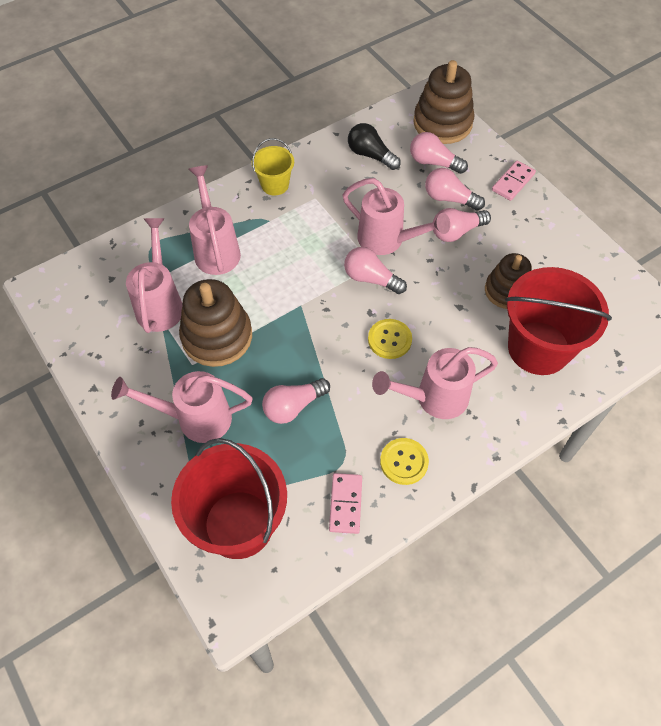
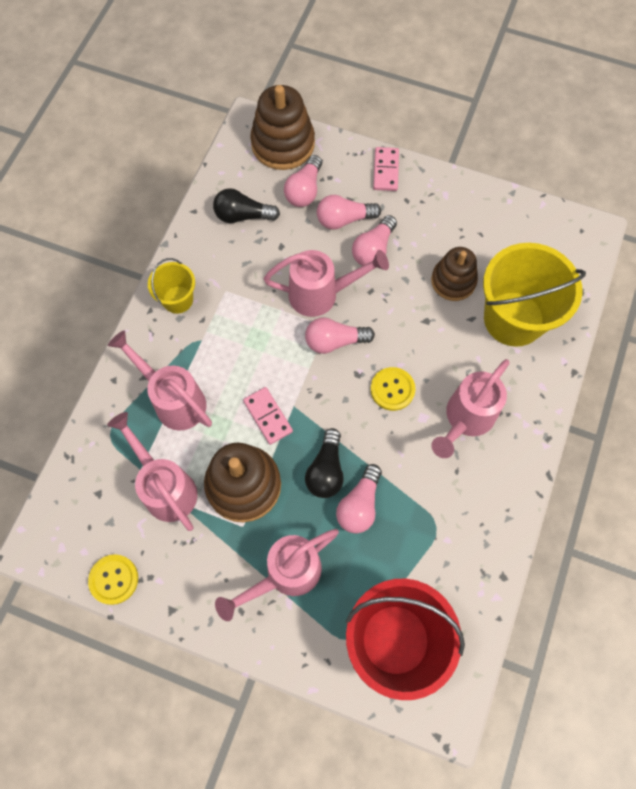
camera: 35 degrees left, 10 degrees up
pink domino [329,473,362,534] -> pink domino moved to [243,387,293,445]
yellow button [380,438,429,485] -> yellow button moved to [88,554,138,605]
pink light bulb [410,132,468,174] -> pink light bulb turned 60 degrees counterclockwise [284,155,322,207]
red bucket [505,267,612,375] -> yellow bucket [483,243,586,347]
none -> black light bulb [305,428,344,498]

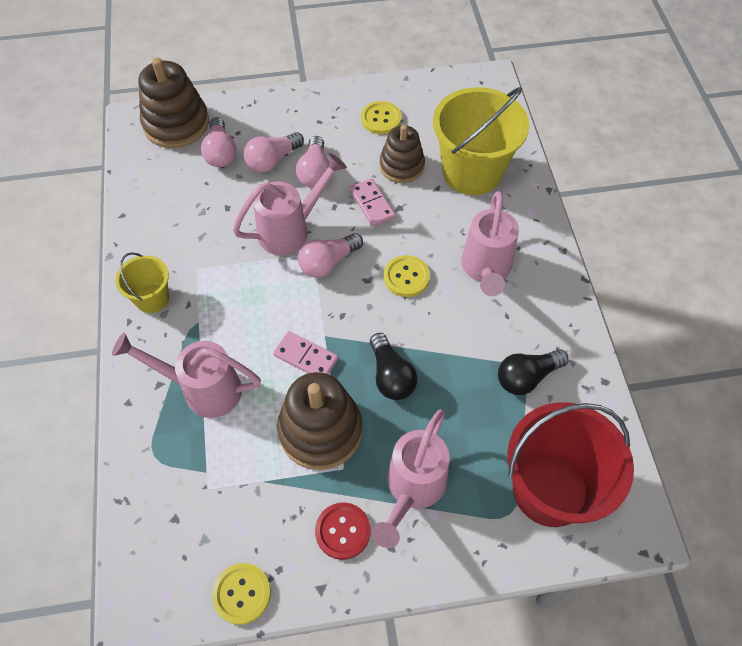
camera: 30 degrees left, 10 degrees down
pink watering can [107,412,198,531] -> none
black light bulb [213,188,280,223] -> black light bulb moved to [498,349,568,395]
pink light bulb [336,464,382,534] -> none
pink domino [373,147,399,191] -> pink domino moved to [349,178,395,227]
none -> red button [315,502,371,560]
none -> yellow button [361,101,401,134]

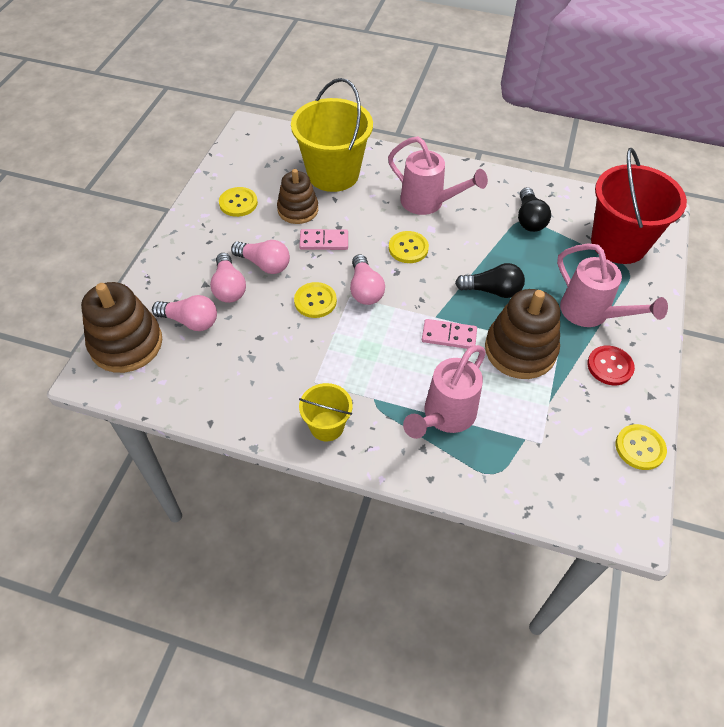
camera: 65 degrees left, 5 degrees down
pink watering can [233,153,347,255] -> yellow button [294,282,337,318]
pink domino [273,331,338,374] -> pink domino turned 45 degrees clockwise [422,319,477,349]

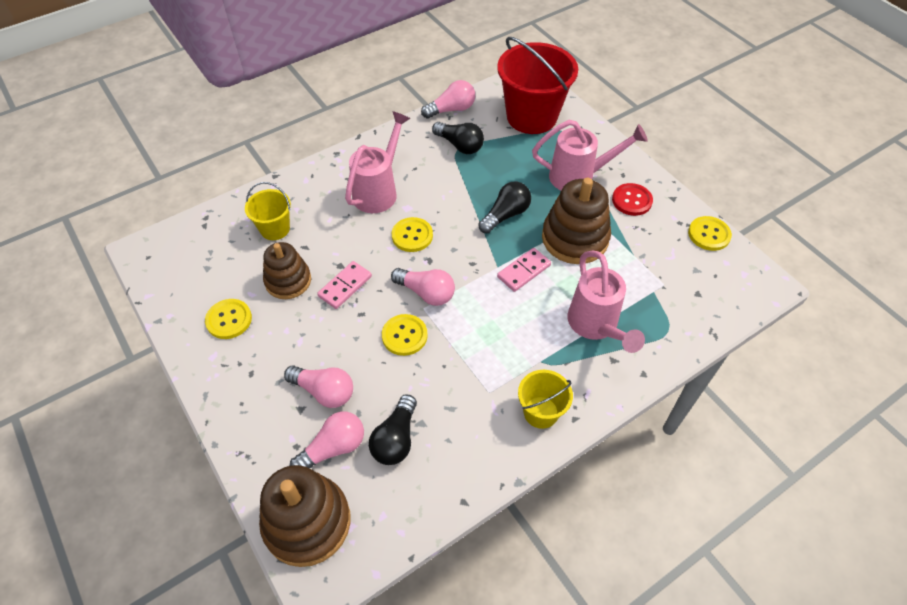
camera: 50 degrees left, 0 degrees up
pink light bulb [231,240,290,274] -> pink light bulb moved to [421,80,475,119]
yellow bucket [291,78,373,192] -> yellow bucket [245,182,291,240], size x0.51
pink watering can [388,136,488,215] -> pink watering can turned 45 degrees counterclockwise [345,111,410,213]
none -> black light bulb [369,394,417,465]

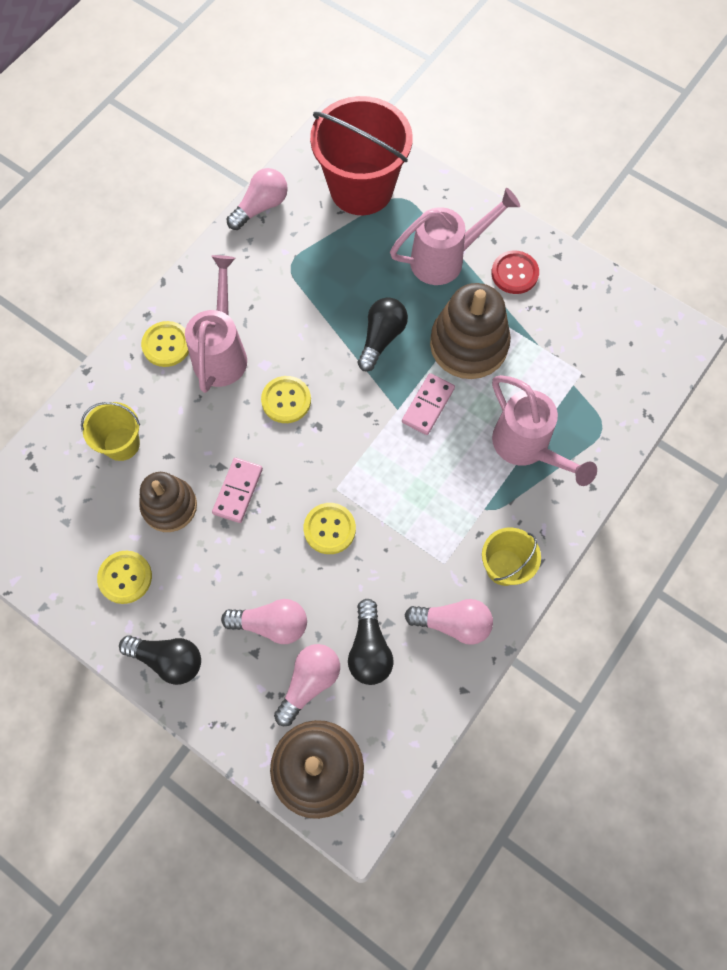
camera: 20 degrees left, 15 degrees up
pink light bulb [391,268,455,306] -> pink light bulb moved to [405,599,493,645]
black light bulb [432,122,484,154] -> black light bulb moved to [119,635,201,685]
yellow button [688,216,732,251] -> yellow button moved to [141,321,189,367]

